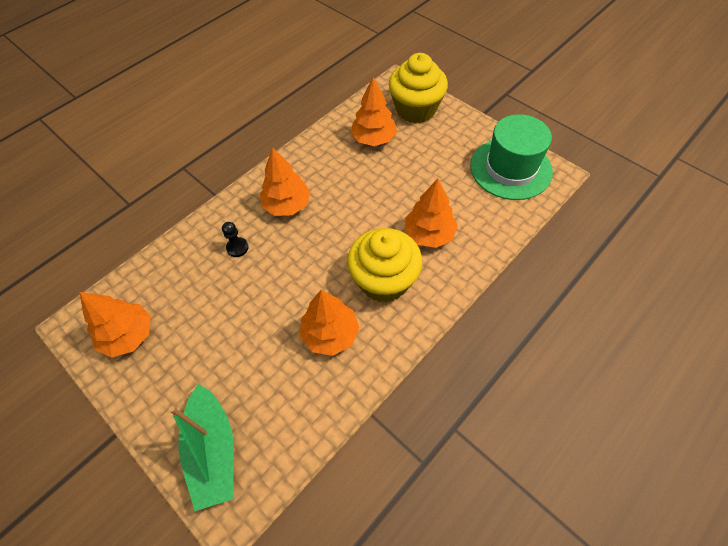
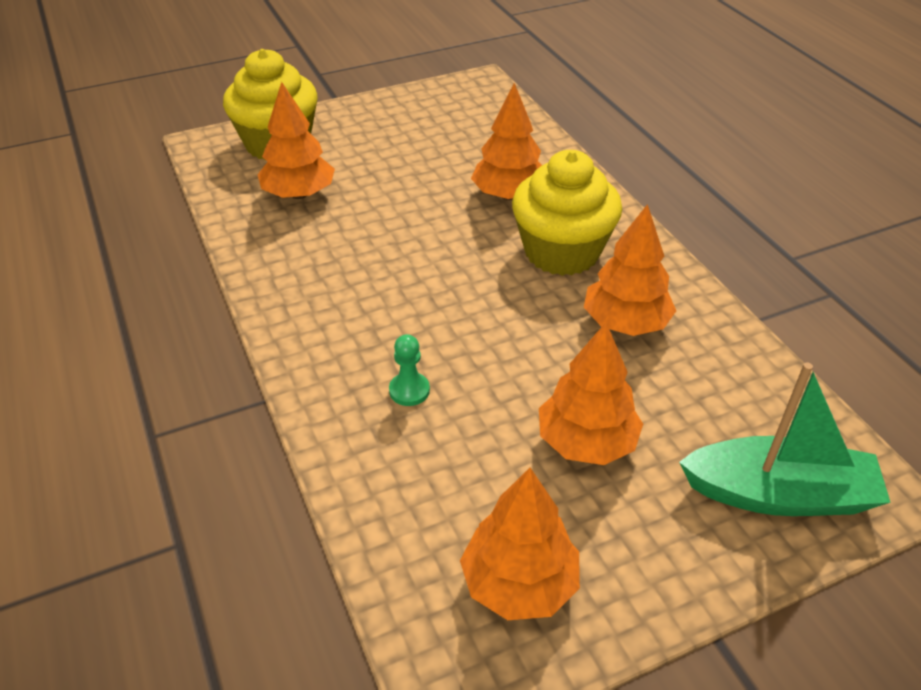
camera: 70 degrees left, 15 degrees down
black pawn [222,222,249,257] -> green pawn [389,334,430,406]
orange tree [260,147,310,216] -> orange tree moved to [539,322,643,465]
green hat [470,114,553,200] -> none

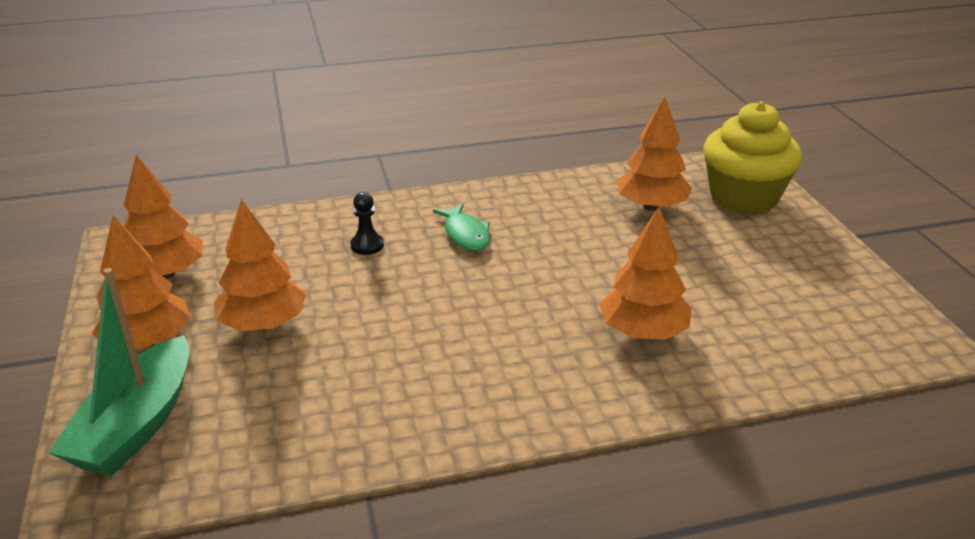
camera: 100 degrees right, 10 degrees down
green pawn [389,334,430,406] -> black pawn [350,192,384,255]
yellow cupcake [512,150,622,276] -> none
orange tree [584,204,676,336] -> orange tree moved to [92,215,191,350]
none -> green fish [433,203,490,251]

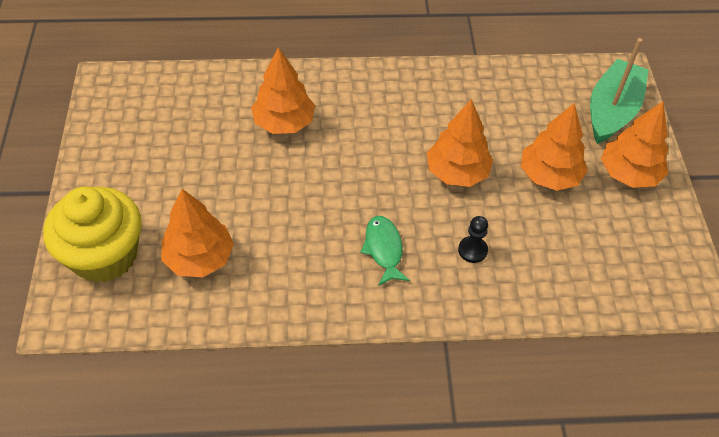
camera: 170 degrees left, 20 degrees up
orange tree [123,155,203,279] -> orange tree moved to [427,99,493,187]

